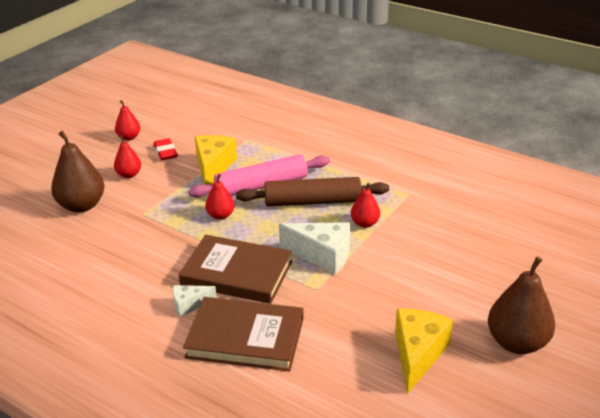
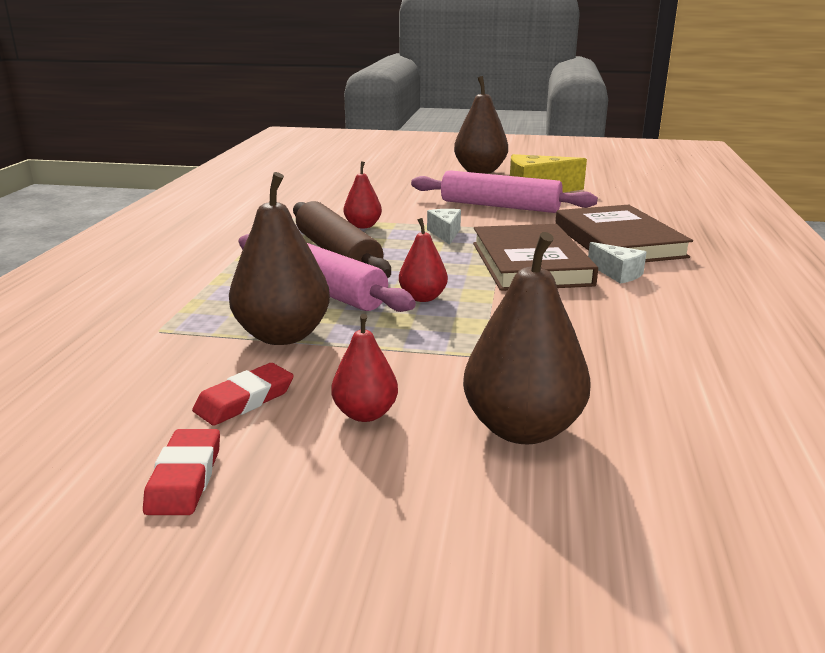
camera: 115 degrees left, 10 degrees down
red pear [115,100,140,140] -> red eraser [143,429,220,515]
yellow cheese [195,135,237,185] -> brown pear [229,172,330,345]
white cheese [279,222,350,275] -> white cheese [427,209,461,245], size x0.56
none -> pink rolling pin [411,170,598,213]

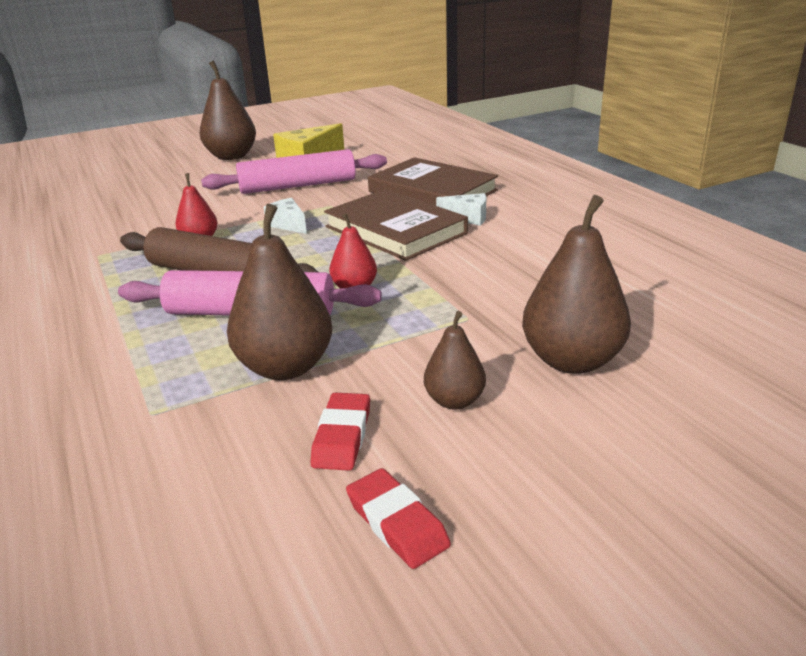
camera: 35 degrees left, 5 degrees up
red pear [331,314,398,422] -> brown pear [424,311,486,410]

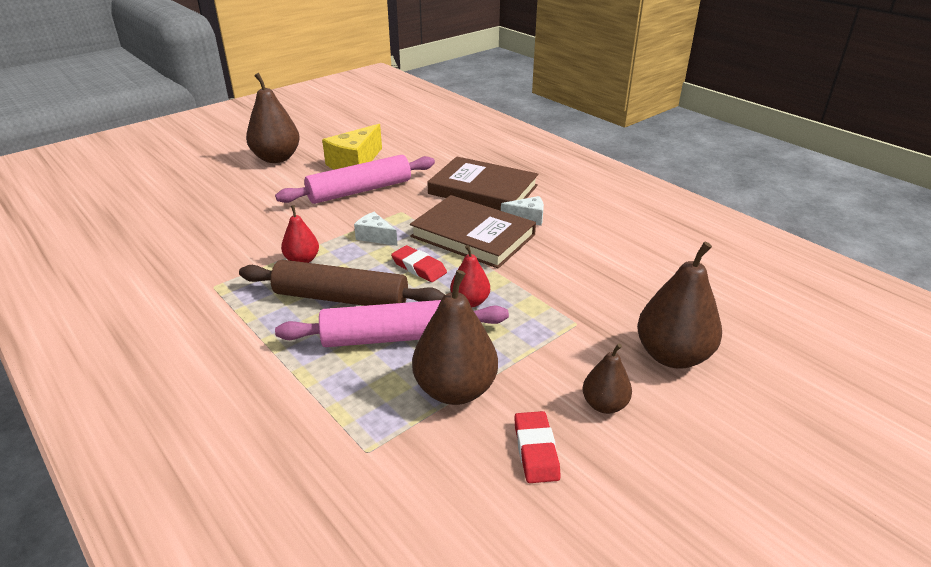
camera: 15 degrees left, 5 degrees up
red eraser [346,468,451,569] -> red eraser moved to [391,245,447,282]

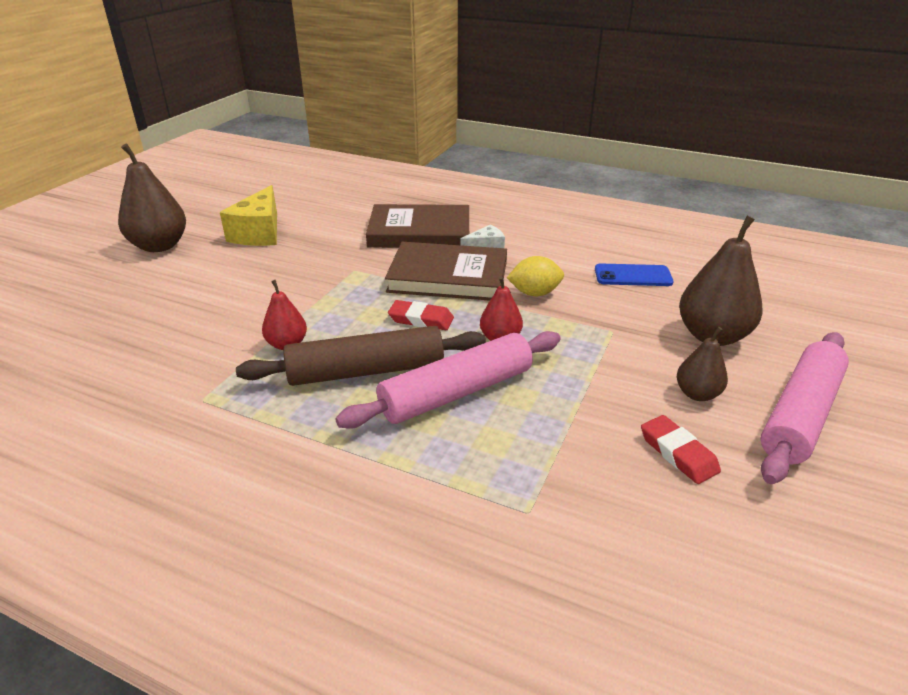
camera: 25 degrees left, 0 degrees up
pink rolling pin [275,155,435,204] -> pink rolling pin moved to [760,332,849,484]
white cheese [354,212,397,246] -> none
brown pear [412,270,498,405] -> none
none -> yellow lemon [507,256,564,296]
none -> blue phone [595,264,674,286]

